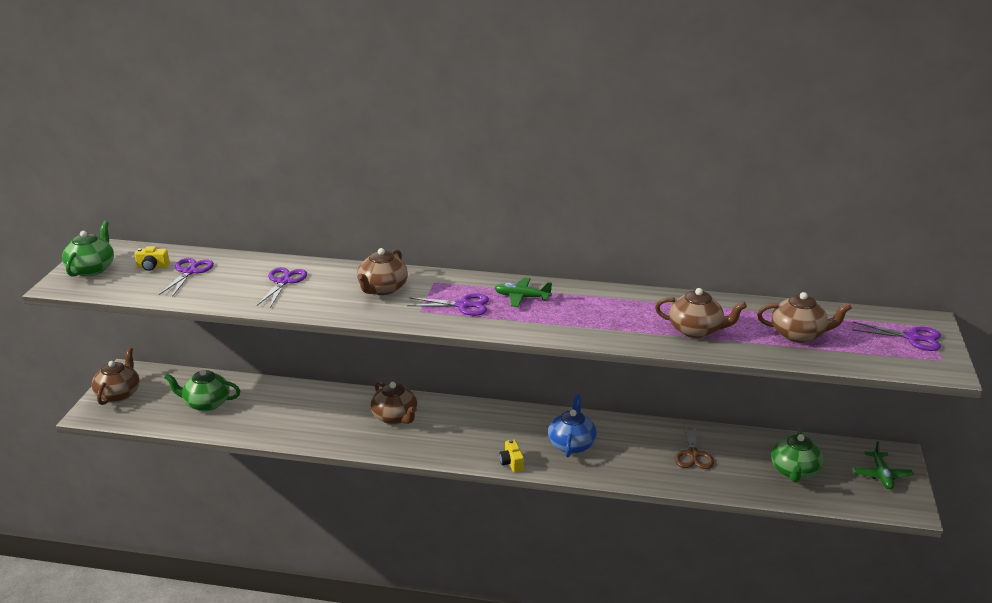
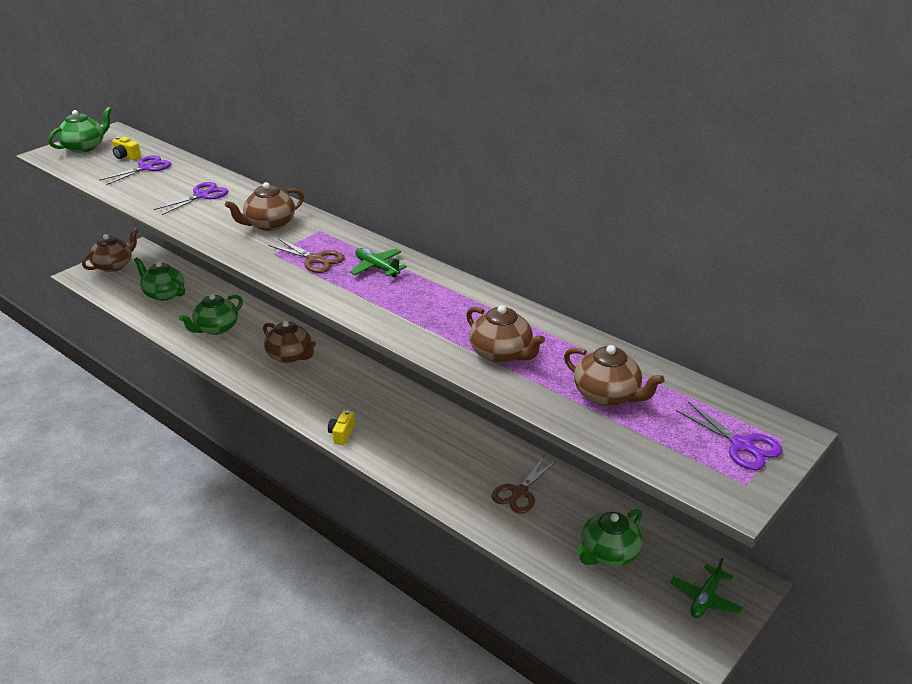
camera: 30 degrees right, 5 degrees up
brown teapot [370,381,417,425] -> brown teapot turned 45 degrees counterclockwise [263,321,316,363]
purple scissors [407,293,489,316] -> brown scissors [268,239,345,273]
blue teapot [548,394,597,458] -> none
none -> green teapot [179,294,243,335]

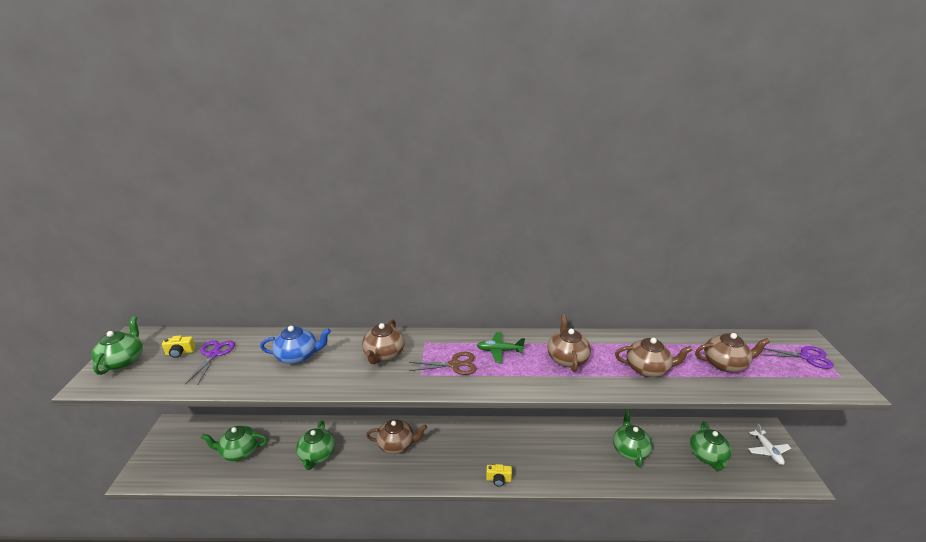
camera: 40 degrees left, 5 degrees down
brown teapot [82,228,138,272] -> brown teapot moved to [547,314,591,372]
purple scissors [154,182,228,215] -> blue teapot [260,326,331,364]
yellow camera [328,410,355,445] -> yellow camera turned 60 degrees counterclockwise [486,464,512,487]
brown scissors [491,456,557,513] -> green teapot [613,409,652,467]
green plane [670,558,743,618] -> white plane [748,424,791,465]

